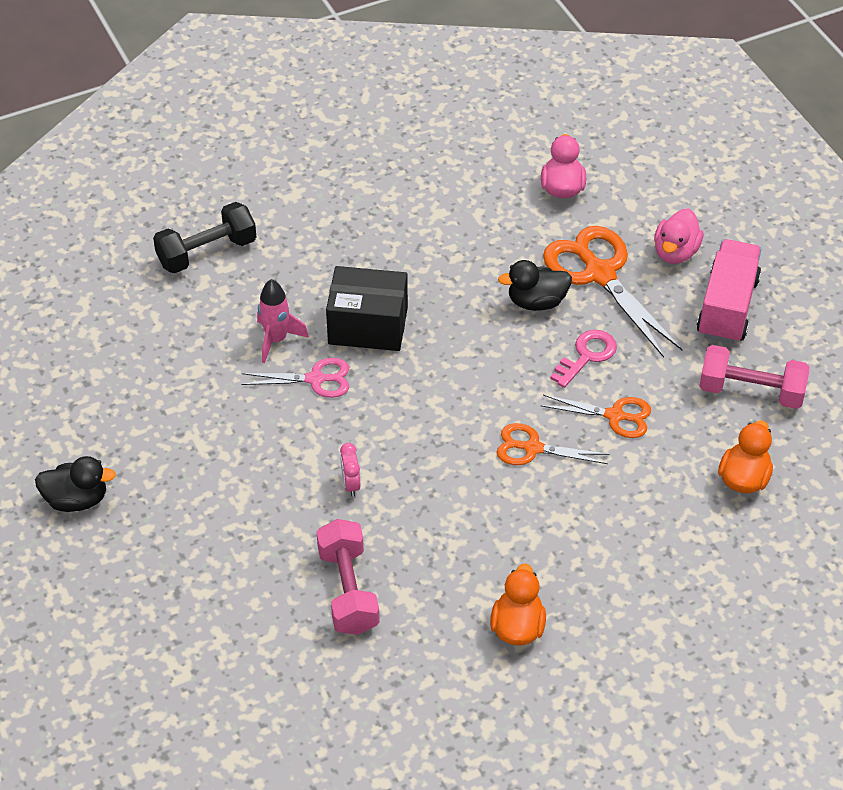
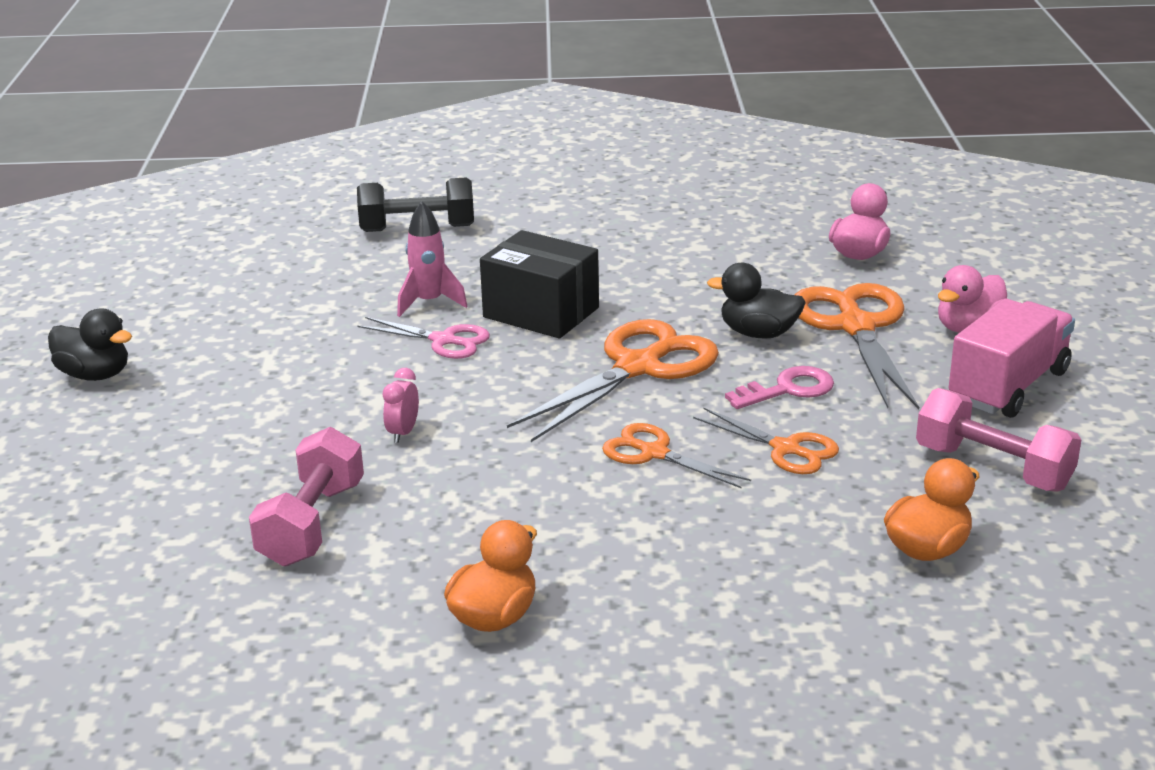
camera: 25 degrees right, 20 degrees down
none -> orange scissors [507,319,719,442]

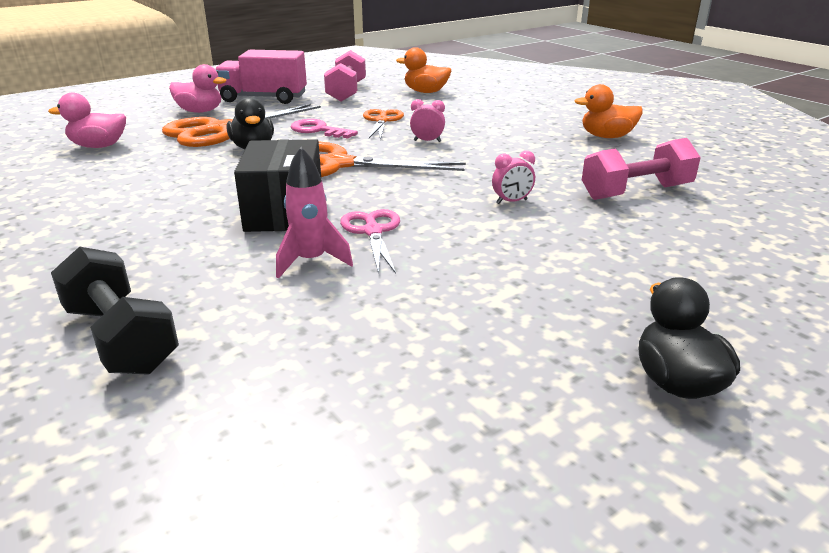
camera: 125 degrees left, 0 degrees up
orange scissors [602,423,751,488] -> pink clock [410,99,445,142]

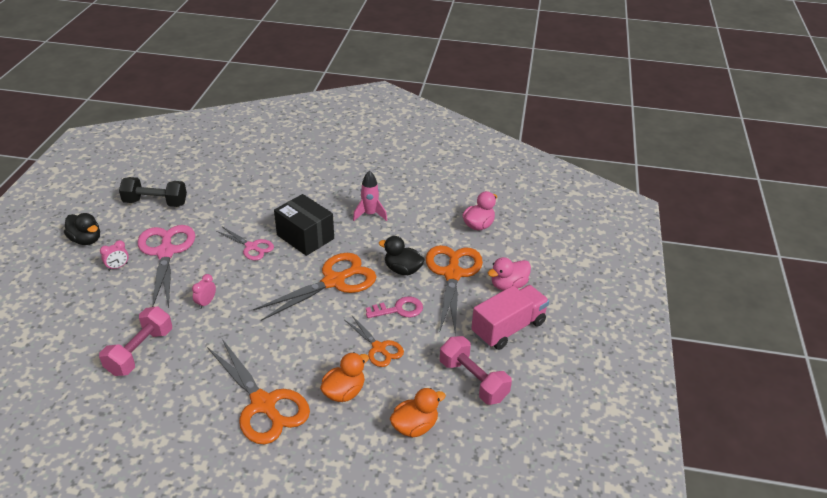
camera: 135 degrees right, 10 degrees up
black dumbbell [51,247,179,375] -> black dumbbell moved to [119,177,187,207]
pink rocket [276,147,353,279] -> pink rocket moved to [353,170,387,221]
pink clock [410,99,445,142] -> pink clock moved to [100,240,129,271]
orange duck [575,84,643,138] -> orange duck moved to [320,352,369,402]
none -> pink scissors [138,225,195,308]
none -> orange scissors [207,339,310,445]

